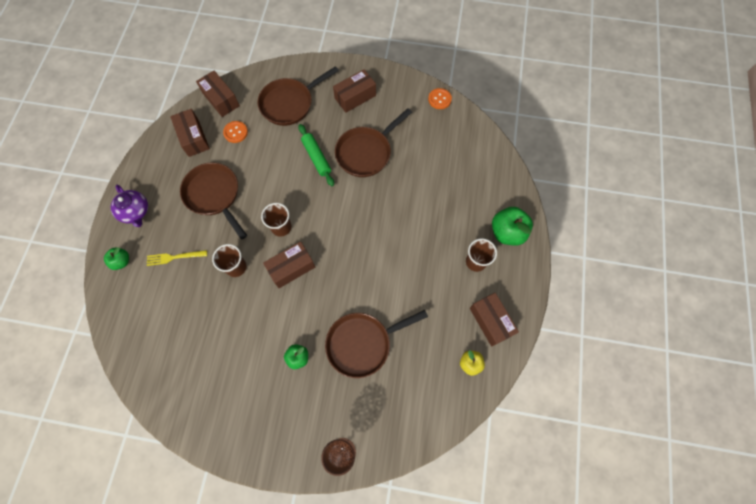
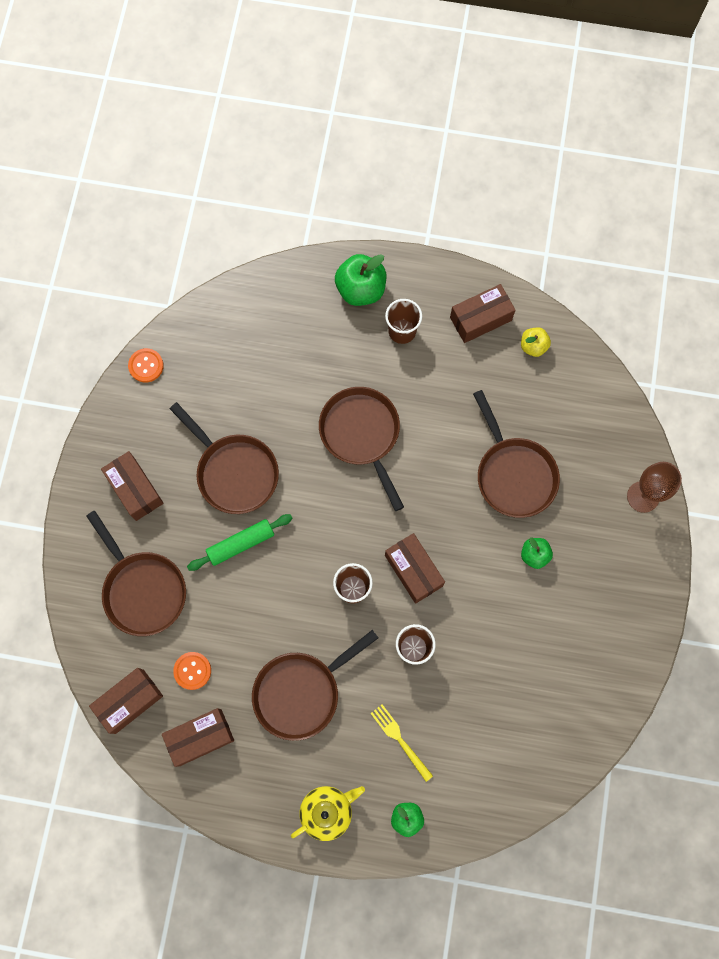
camera: 90 degrees left, 5 degrees up
purple teapot [111,185,148,227] -> yellow teapot [291,786,365,841]
yellow fork [147,250,207,266] -> yellow fork turned 150 degrees clockwise [370,704,433,782]
none -> brown pan [319,387,404,511]

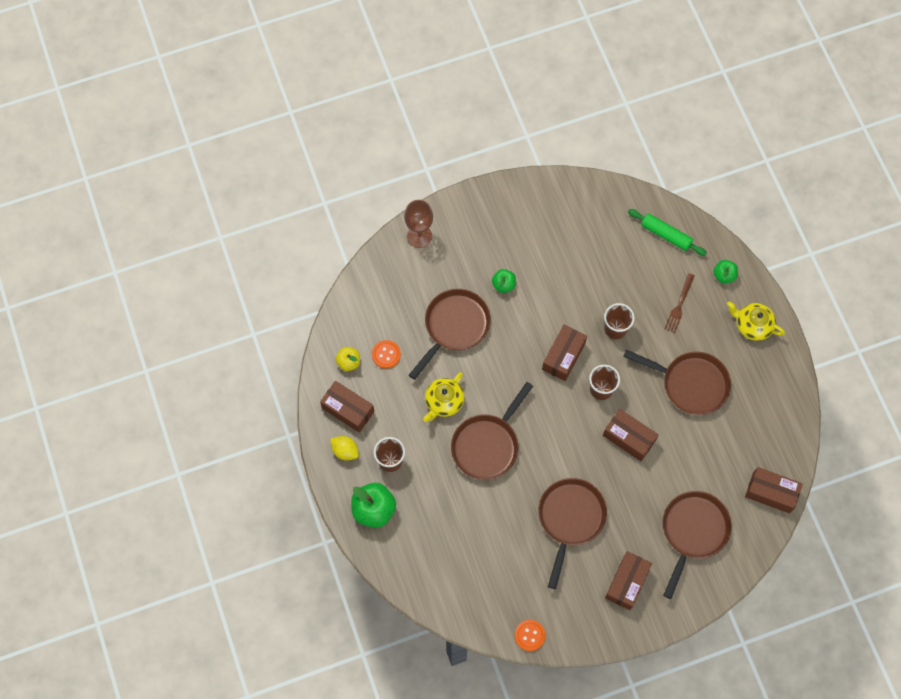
camera: 120 degrees left, 5 degrees down
brown box [162,708,234,767] -> brown box moved to [603,409,659,461]
orange button [173,652,211,690] -> orange button moved to [372,340,401,369]
green rolling pin [187,514,293,571] -> green rolling pin moved to [628,209,707,256]
yellow fork [370,704,433,782] -> brown fork [665,273,695,333]
none -> yellow lemon [330,436,359,461]
none -> yellow teapot [423,372,464,422]

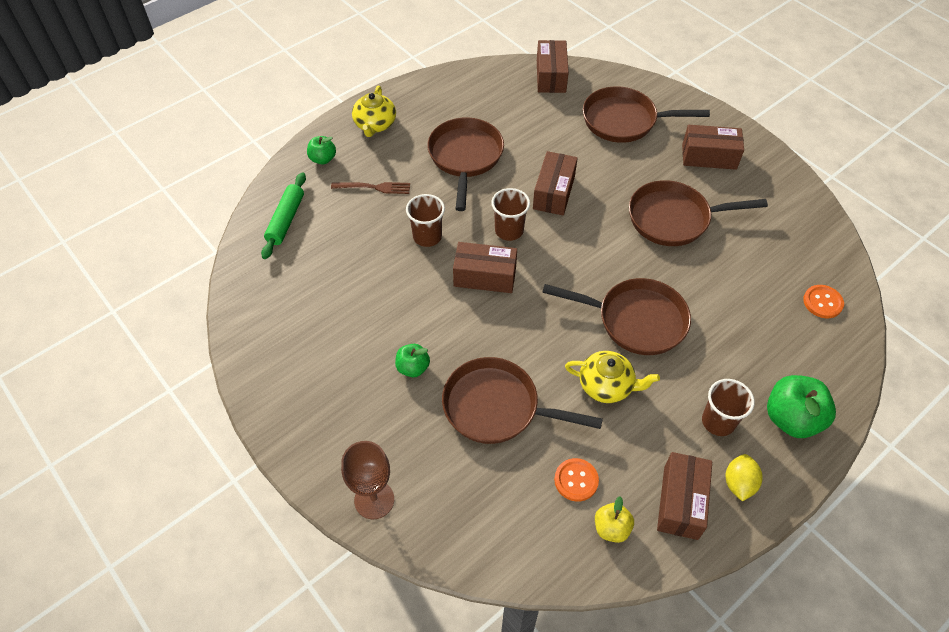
camera: 110 degrees left, 15 degrees down
orange button [515,620,546,651] -> orange button moved to [803,285,844,318]

